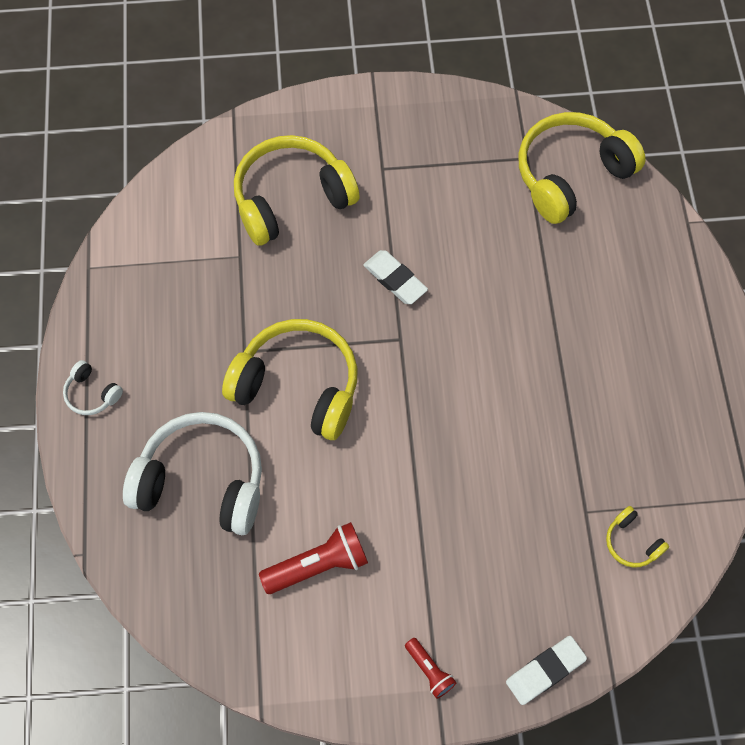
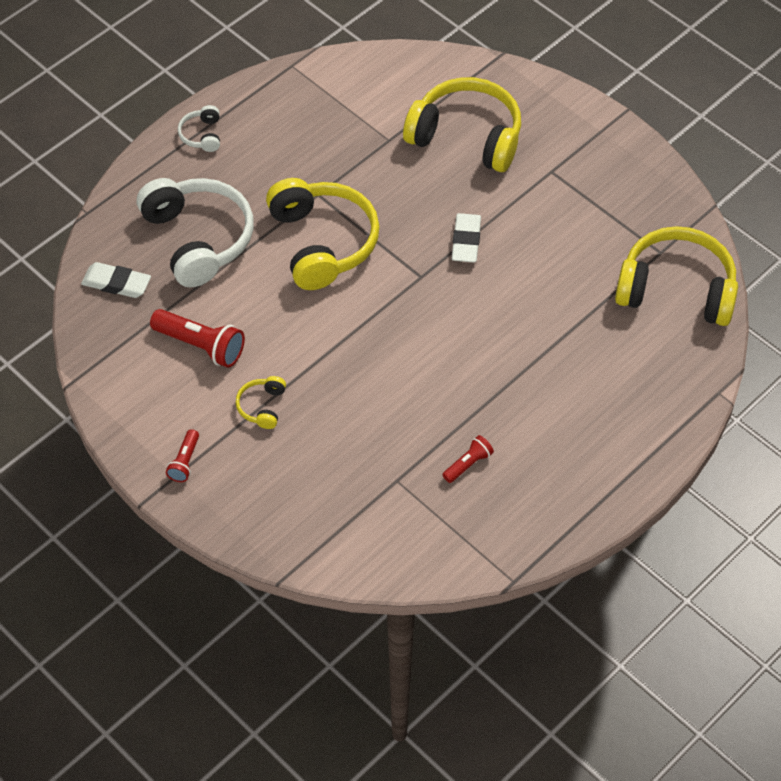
camera: 50 degrees right, 10 degrees down
white eraser [506,636,587,705] -> white eraser moved to [81,262,151,298]
yellow headphones [606,506,669,568] -> yellow headphones moved to [236,376,286,429]
none -> red flashlight [442,435,494,483]

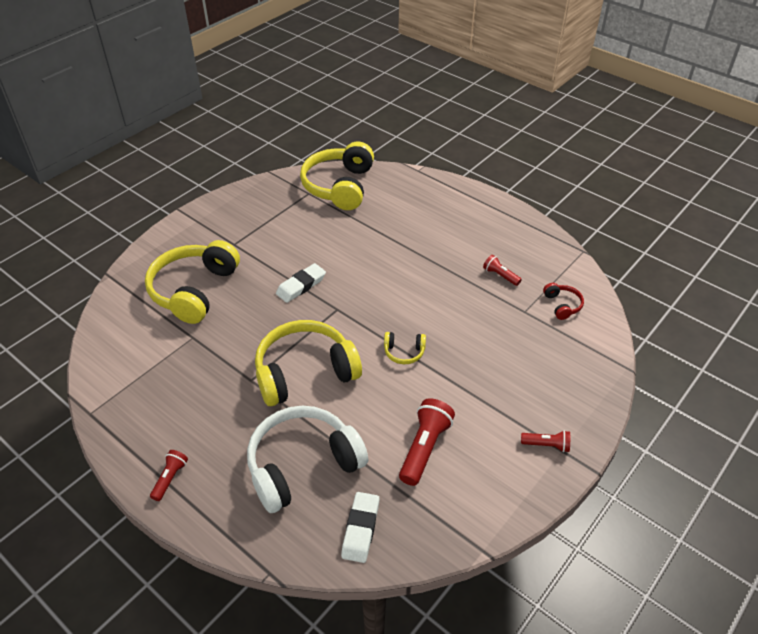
camera: 95 degrees left, 10 degrees down
white headphones [178,105,220,152] -> red flashlight [150,450,188,501]
yellow headphones [236,376,286,429] -> yellow headphones moved to [384,332,426,364]
white eraser [452,213,481,262] -> white eraser turned 45 degrees counterclockwise [276,263,326,303]
none -> red headphones [543,283,584,320]

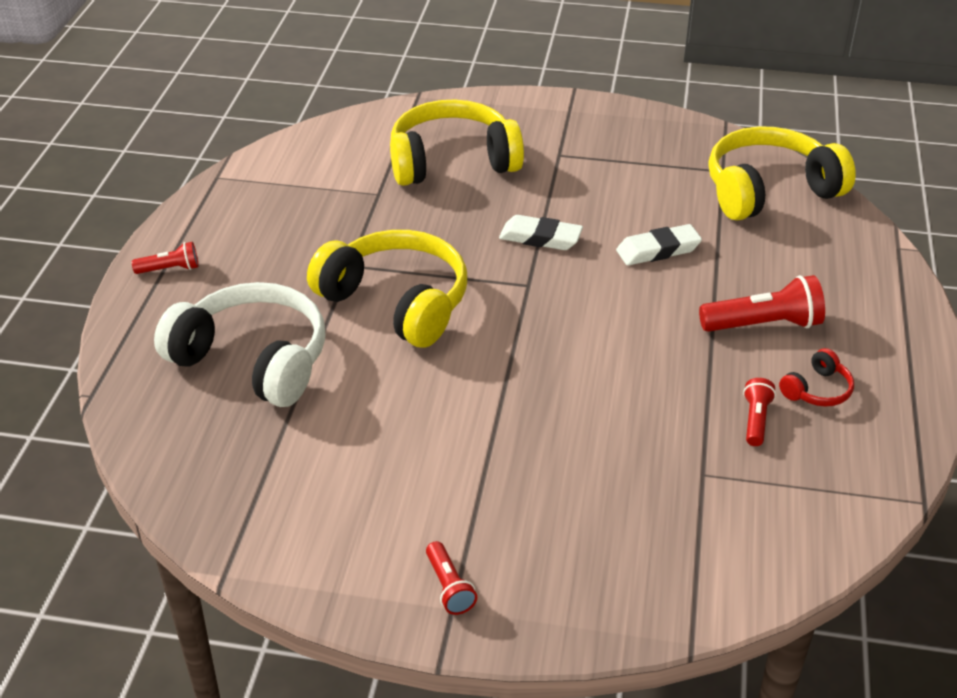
camera: 60 degrees right, 5 degrees down
white eraser [341,492,380,563] -> white eraser moved to [616,224,702,266]
yellow headphones [384,332,426,364] -> none
red flashlight [399,398,455,486] -> red flashlight moved to [699,275,825,332]
red headphones [543,283,584,320] -> red headphones moved to [779,348,854,407]

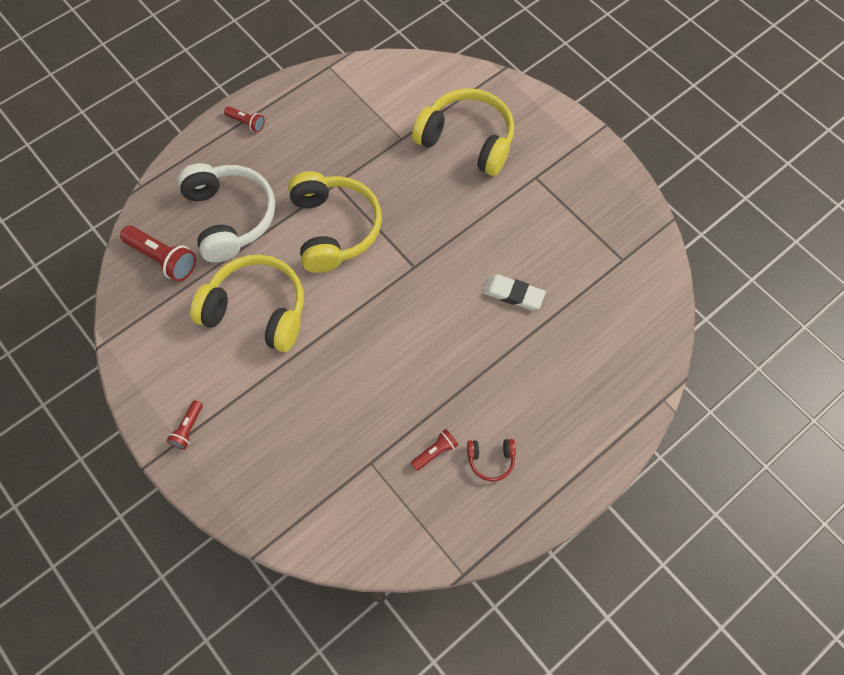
camera: 40 degrees right, 25 degrees up
white eraser [499,215,583,250] -> none
red flashlight [699,275,825,332] -> red flashlight moved to [120,226,196,282]
yellow headphones [708,127,856,221] -> yellow headphones moved to [190,255,304,352]

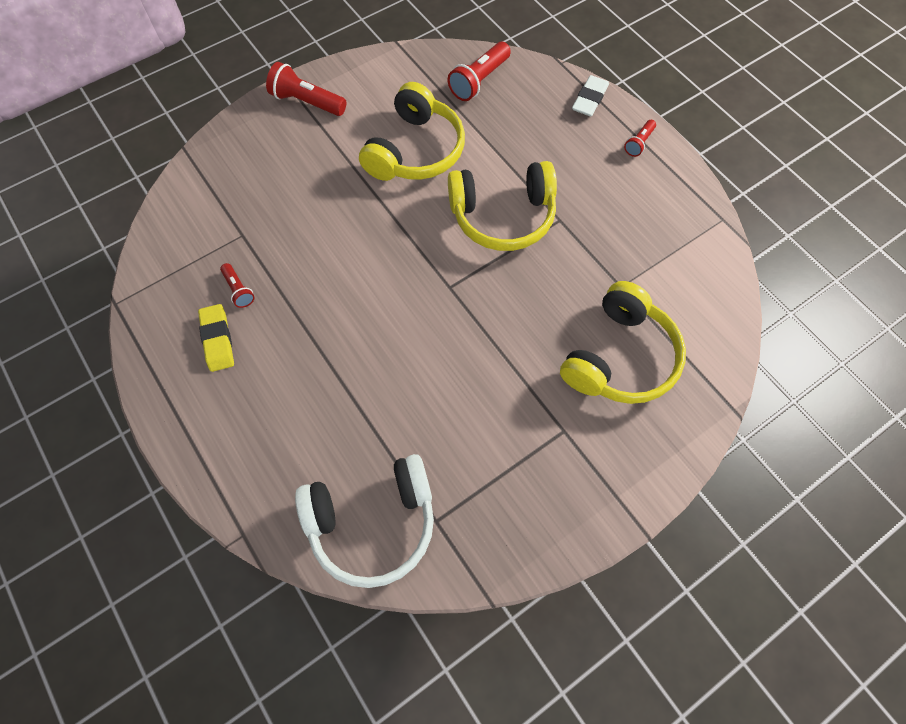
camera: 95 degrees right, 0 degrees up
red flashlight [167,400,203,450] -> red flashlight [266,62,347,116], size x1.78
white headphones [177,163,275,263] -> white headphones moved to [295,454,434,588]
red headphones [467,439,516,482] -> yellow eraser [198,304,234,372]
white eraser [483,274,546,310] -> white eraser moved to [572,75,609,116]

